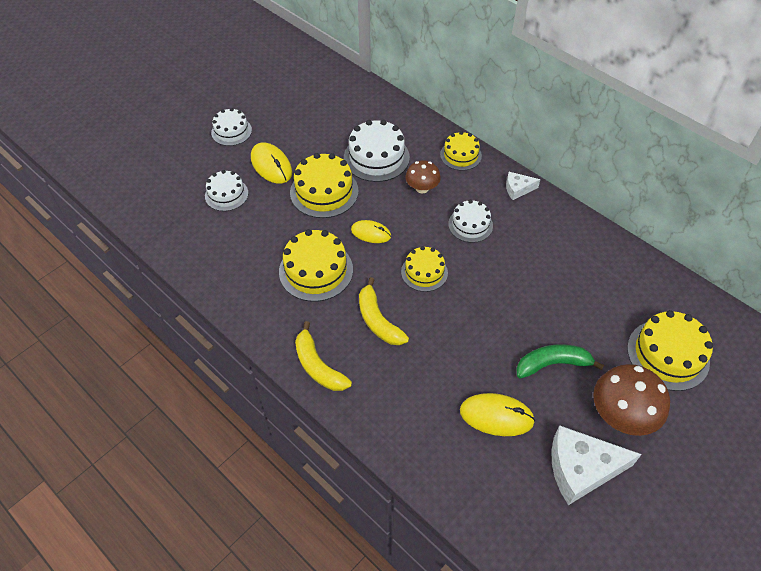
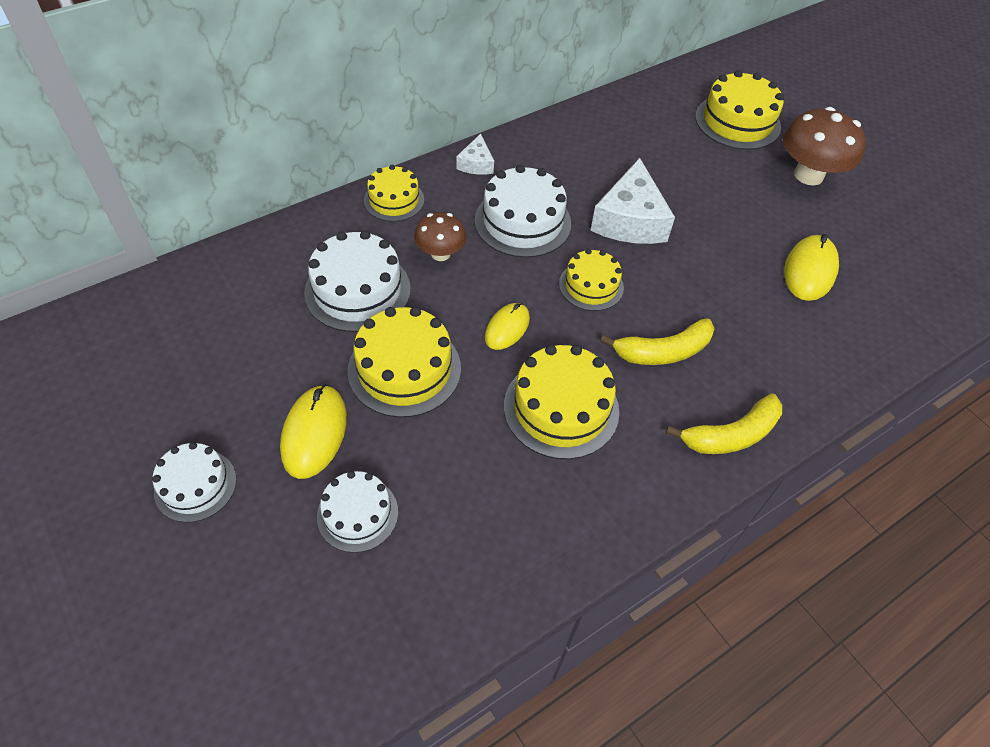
camera: 80 degrees left, 0 degrees up
yellow mouse [251,143,292,184] -> yellow mouse turned 60 degrees counterclockwise [280,384,347,479]
white cake [448,200,493,243] -> white cake [475,165,571,258], size x1.59
green banana [516,344,604,379] -> none
white cheese [551,426,642,505] -> white cheese moved to [590,158,675,244]

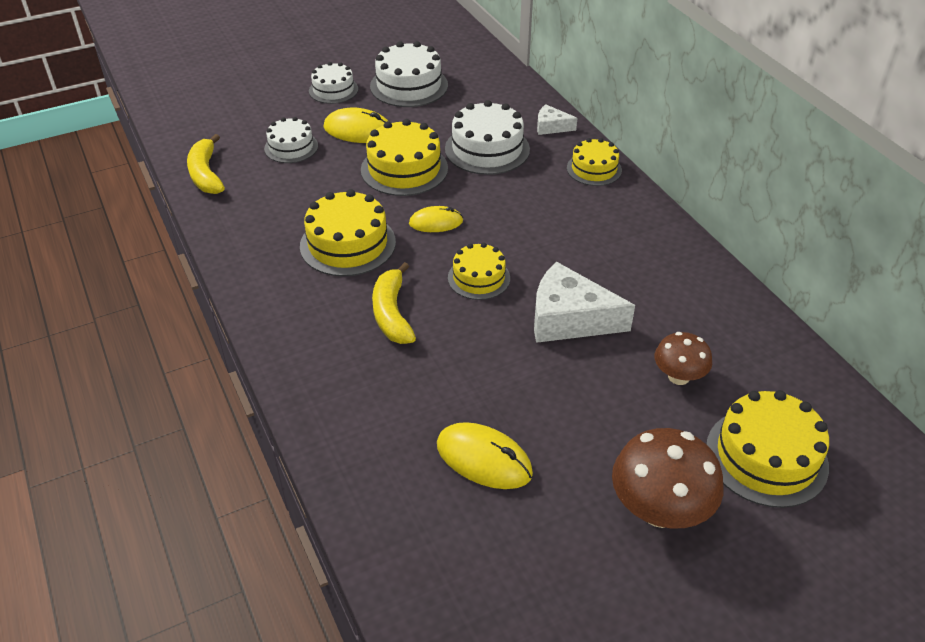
camera: 100 degrees right, 10 degrees down
brown mushroom [414,212,467,261] -> brown mushroom moved to [655,332,712,385]
white cheese [457,134,494,175] -> white cheese moved to [537,104,577,135]
white cake [475,165,571,258] -> white cake moved to [370,41,448,107]
yellow mouse [485,303,530,350] -> yellow mouse turned 45 degrees counterclockwise [409,206,463,232]
yellow banana [666,393,782,454] -> yellow banana moved to [187,134,225,194]

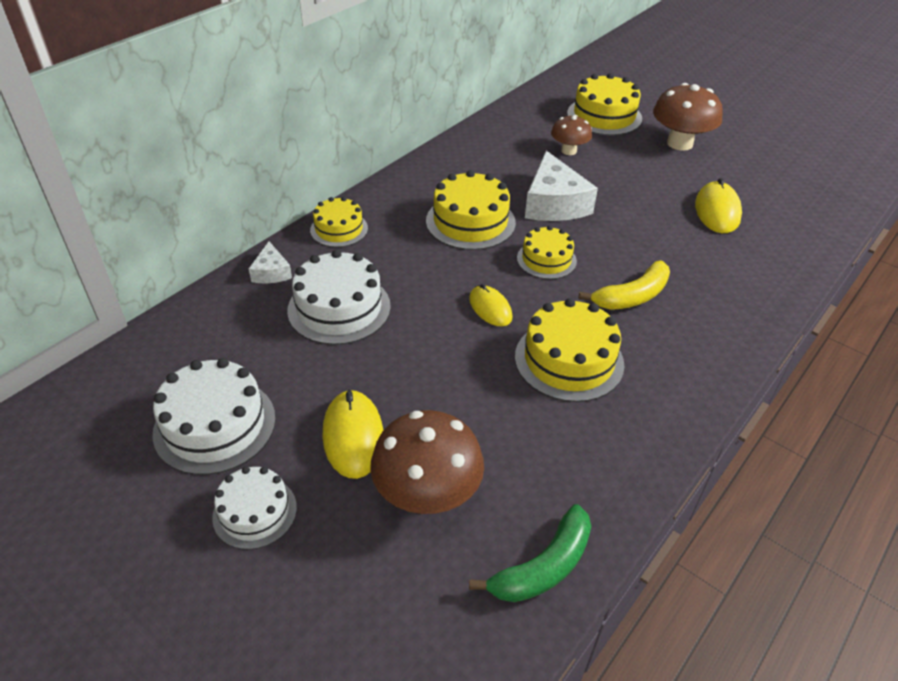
camera: 115 degrees left, 0 degrees up
yellow banana [187,134,225,194] -> green banana [469,504,591,602]
white cake [264,117,318,163] -> brown mushroom [370,410,484,514]
yellow cake [361,119,448,196] -> yellow cake moved to [426,170,516,250]

